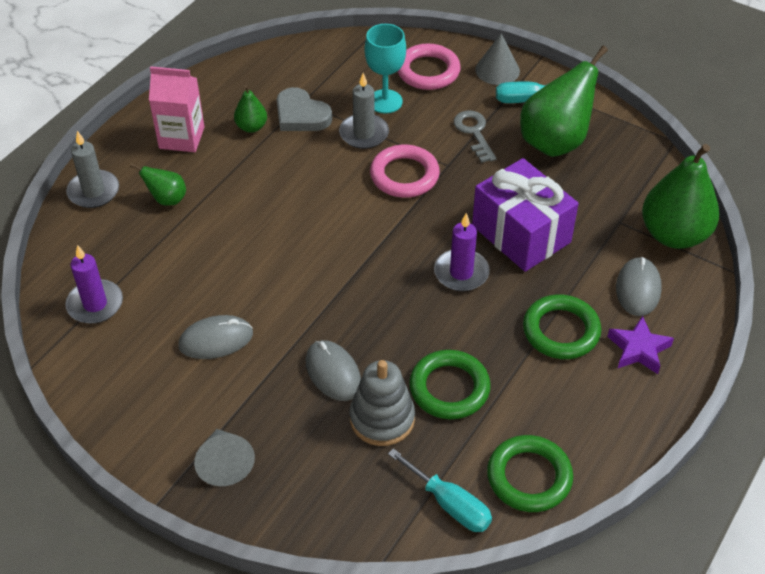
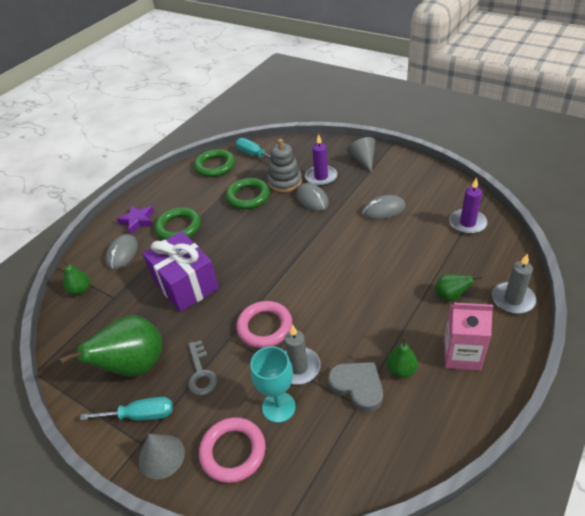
camera: 175 degrees left, 5 degrees down
purple candle [434,213,490,291] -> purple candle moved to [305,134,337,186]
green pear [642,144,720,249] -> green pear [62,259,90,295], size x0.48

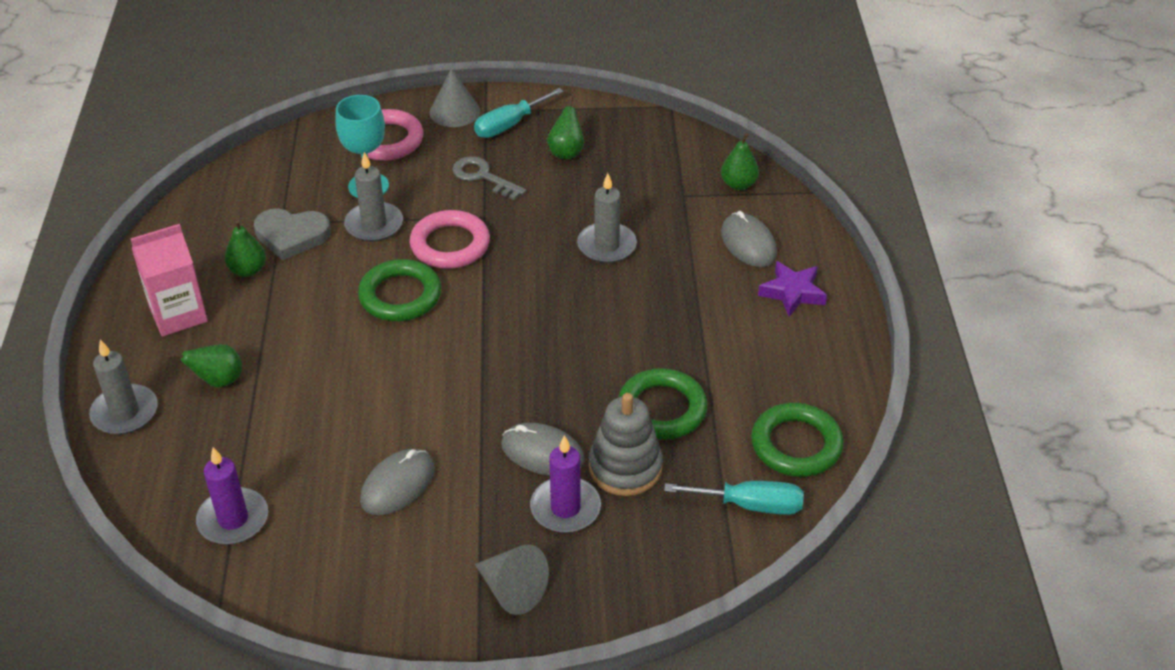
camera: 140 degrees right, 0 degrees up
green pear [58,315,162,377] -> green pear [547,96,584,159], size x0.48
purple gift [142,231,219,312] -> grey candle [577,173,637,263]
green ring [155,207,201,240] -> green ring moved to [358,259,441,321]

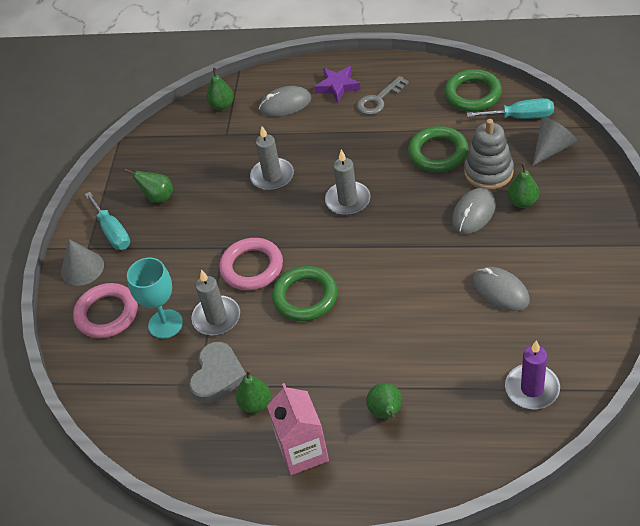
camera: 75 degrees left, 5 degrees up
grey candle [89,339,158,435] -> grey candle moved to [325,150,371,215]
grey key [453,156,526,200] -> grey key moved to [357,76,409,115]
grey cone [475,545,549,615] -> grey cone moved to [533,117,577,166]
purple candle [530,435,601,533] -> green pear [507,163,539,208]
turquoise screwdriver [664,481,804,515] -> turquoise screwdriver turned 75 degrees clockwise [467,98,554,119]

